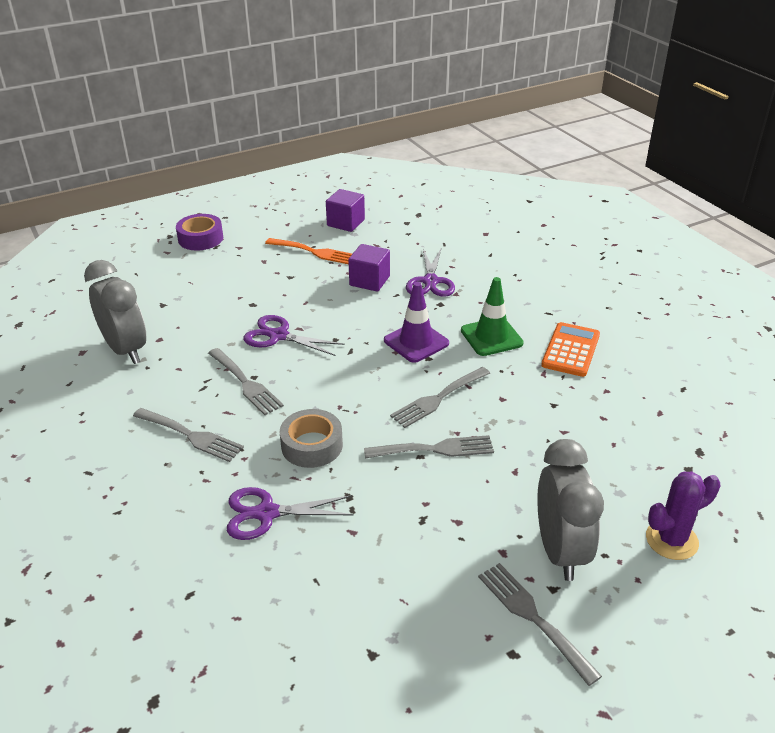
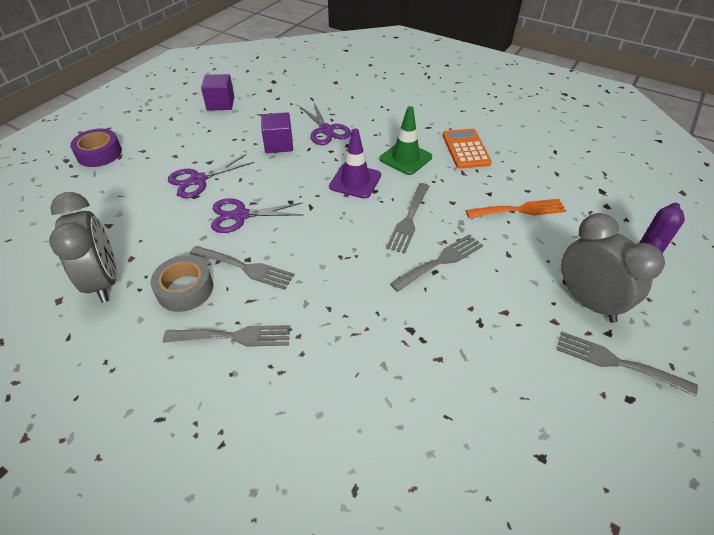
camera: 30 degrees left, 10 degrees up
grey clock [84,260,146,364] -> grey clock turned 45 degrees clockwise [50,192,117,303]
purple scissors [227,487,354,540] -> purple scissors moved to [168,154,254,198]
orange fork [265,238,352,265] -> orange fork moved to [466,199,567,218]
grey tape [280,409,343,468] -> grey tape moved to [151,256,213,312]

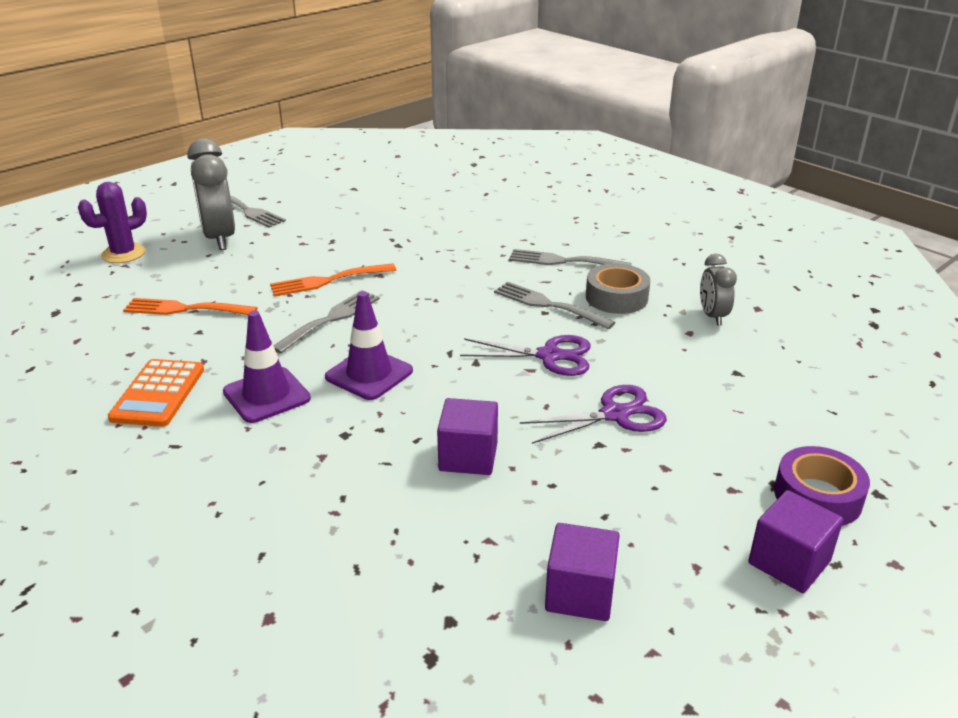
camera: 165 degrees left, 15 degrees down
grey clock [50,192,117,303] -> grey clock [700,254,737,326], size x0.56
purple scissors [299,103,351,145] -> none
green traffic cone [379,106,432,175] -> purple traffic cone [223,311,311,423]
grey fork [390,234,483,292] -> orange fork [270,263,396,296]
none -> purple cube [748,490,843,593]

